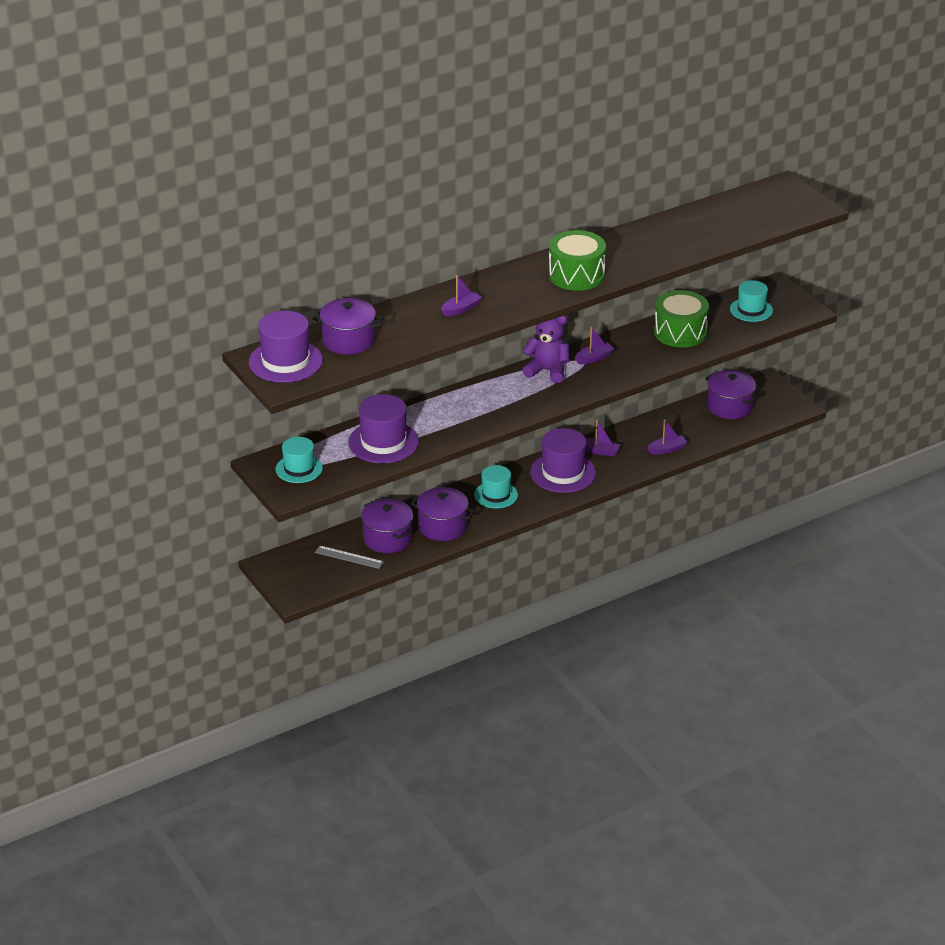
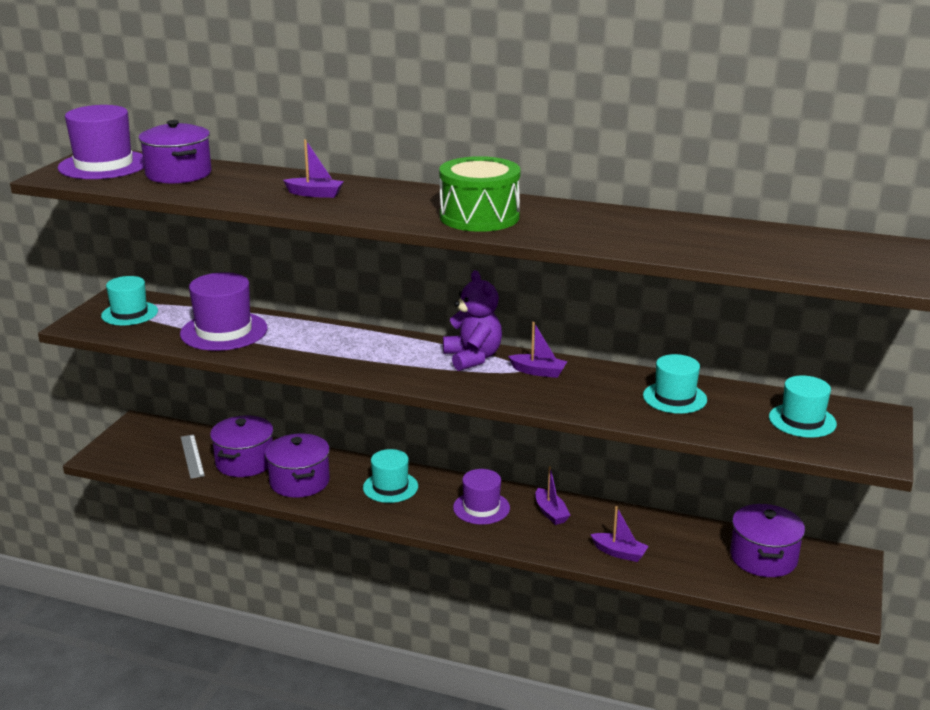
camera: 50 degrees right, 10 degrees down
purple hat [530,428,596,493] -> purple hat [453,469,510,525], size x0.66
green drum [654,290,709,347] -> turquoise hat [643,354,707,414]

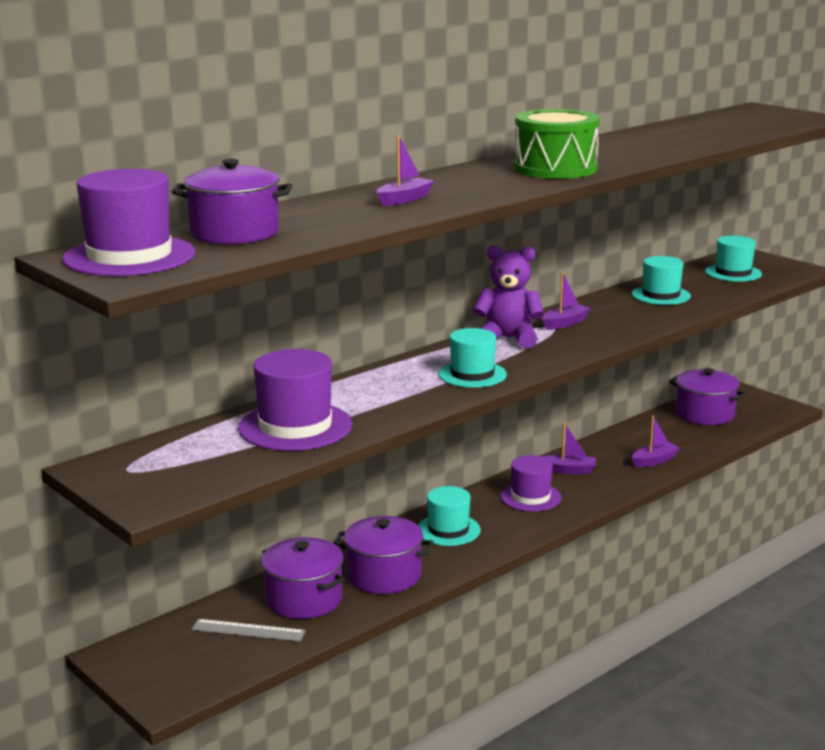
camera: 60 degrees left, 5 degrees down
turquoise hat [101,276,158,325] -> turquoise hat moved to [438,328,507,388]

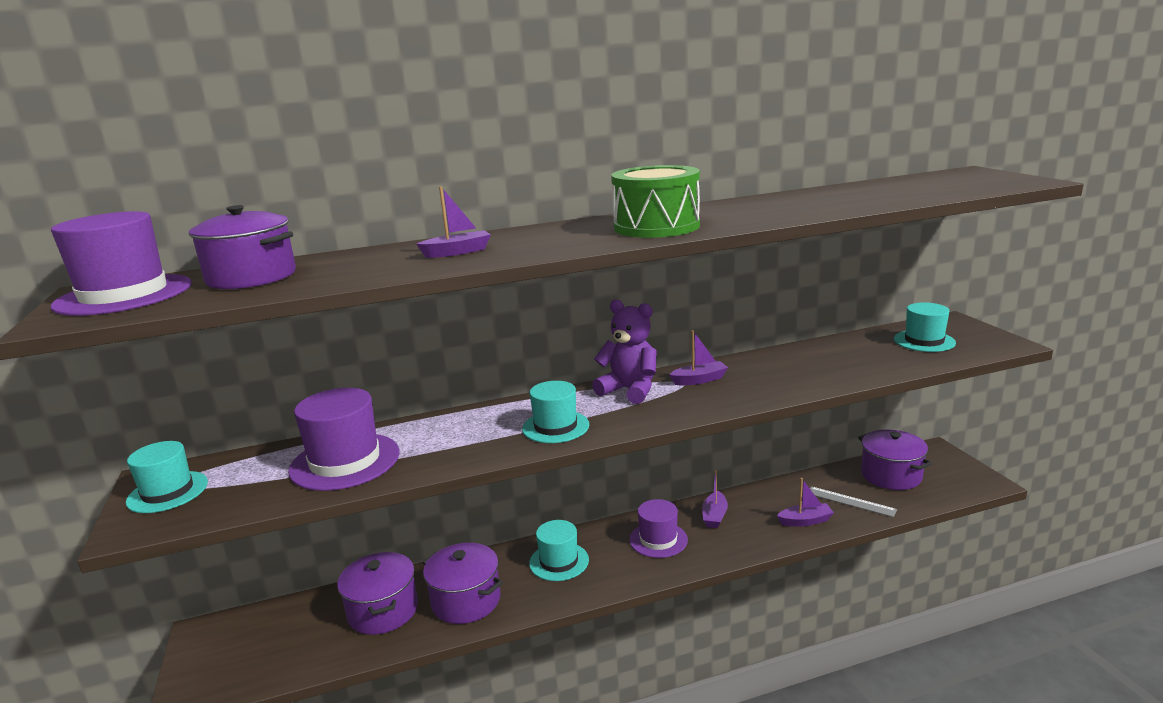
camera: 25 degrees right, 0 degrees up
grey ruler [192,619,306,642] -> grey ruler moved to [810,486,897,517]
purple boat [543,422,596,474] -> purple boat turned 75 degrees clockwise [702,470,728,528]
turquoise hat [632,256,691,305] -> turquoise hat moved to [126,441,208,513]

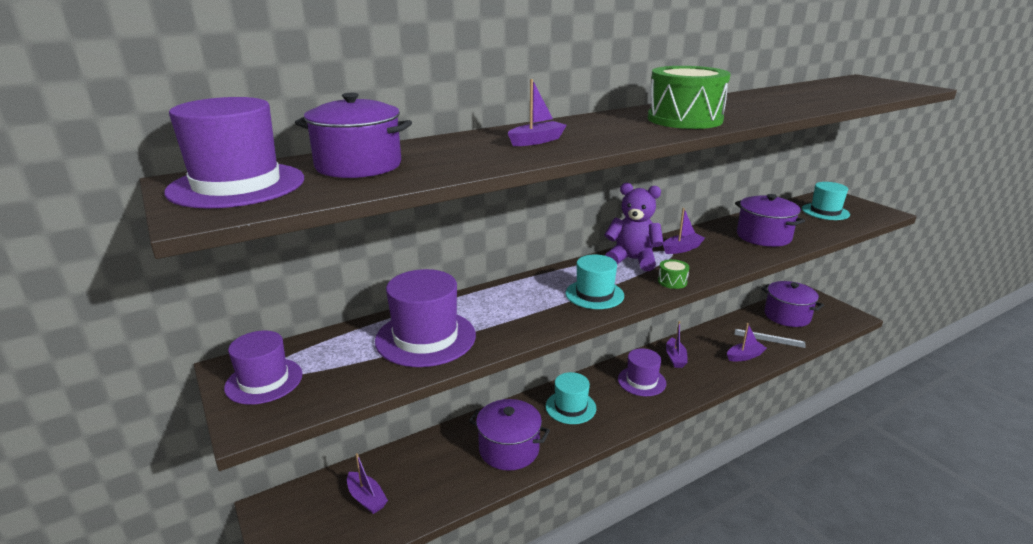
camera: 15 degrees left, 5 degrees up
turquoise hat [126,441,208,513] -> purple hat [224,330,303,405]
purple pot [337,552,418,635] -> purple pot moved to [735,194,805,247]
none -> purple boat [347,453,388,514]
none -> green drum [658,259,690,289]

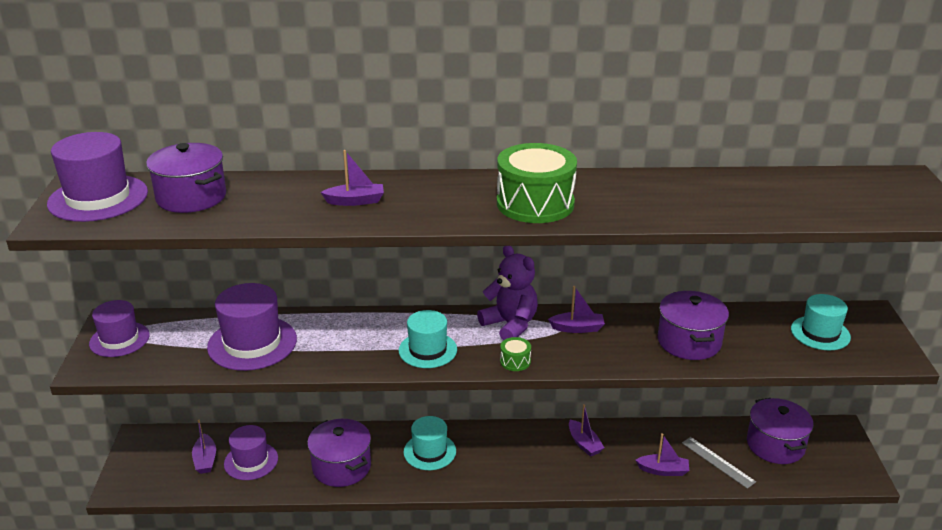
camera: 30 degrees right, 5 degrees up
purple hat [618,348,666,396] -> purple hat moved to [224,425,278,480]
purple boat [666,321,687,368] -> purple boat turned 60 degrees counterclockwise [569,404,604,457]

